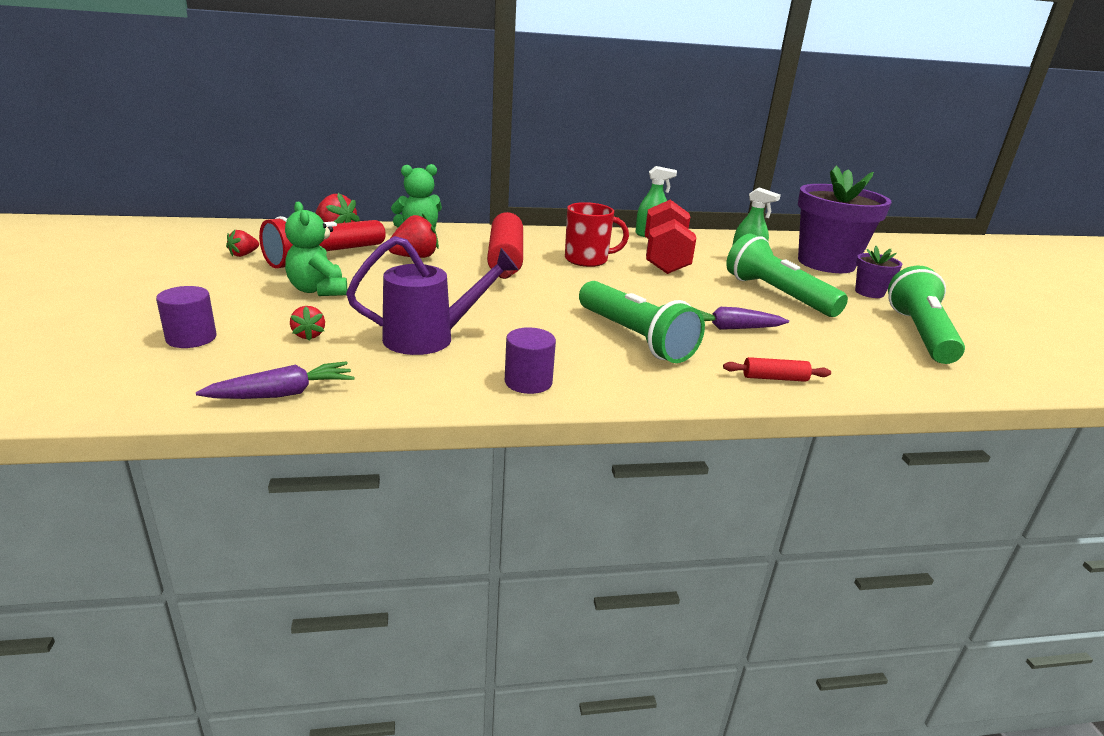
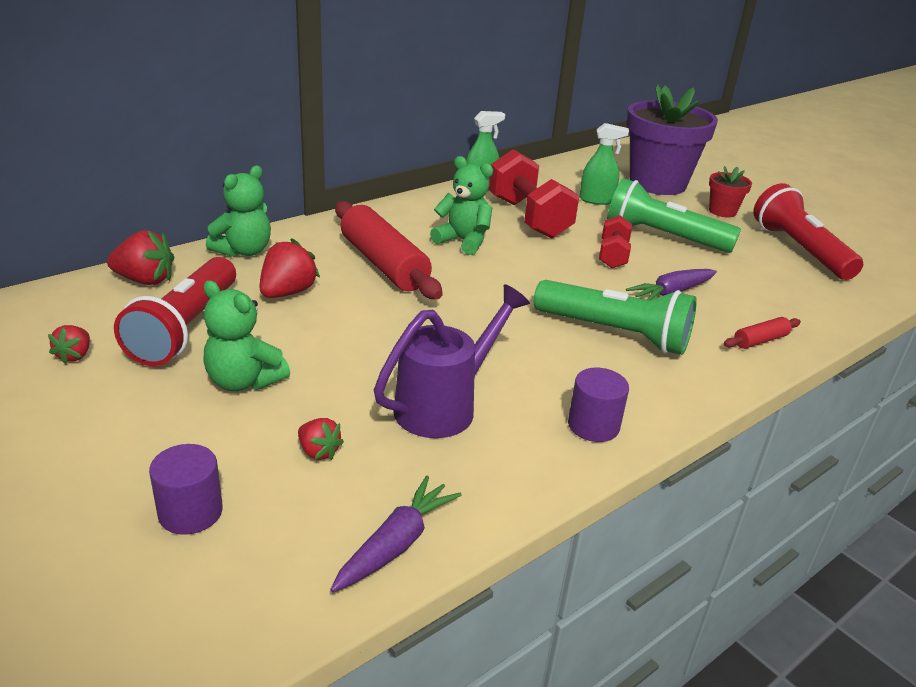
camera: 30 degrees left, 5 degrees up
red mug [565,202,629,267] -> green teddy bear [430,156,493,255]
purple flower pot [855,246,902,298] -> red flower pot [709,166,752,218]
green flashlight [888,266,965,364] -> red flashlight [753,183,863,280]
none -> red dumbbell [599,215,632,268]

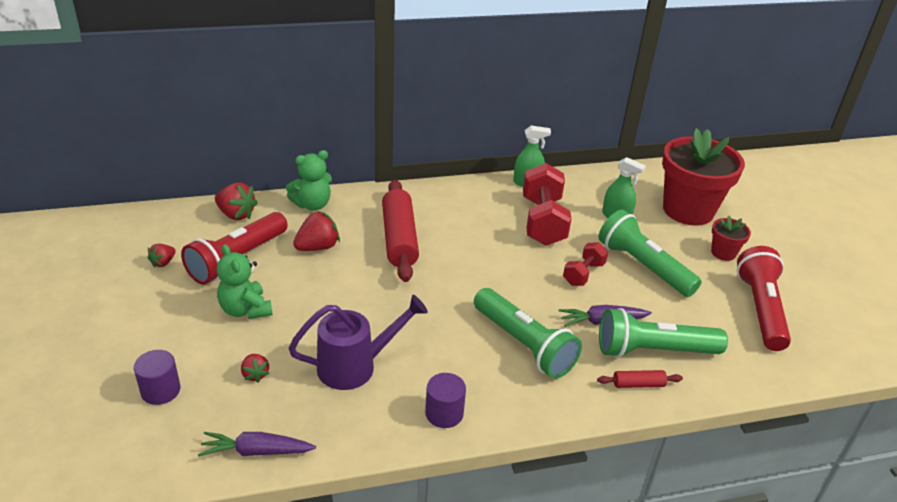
camera: 25 degrees right, 5 degrees up
purple carrot [330,476,462,592] -> purple carrot turned 150 degrees counterclockwise [198,432,316,456]
green teddy bear [430,156,493,255] -> none
purple flower pot [626,85,718,195] -> red flower pot [662,128,745,226]
none -> green flashlight [599,308,728,358]

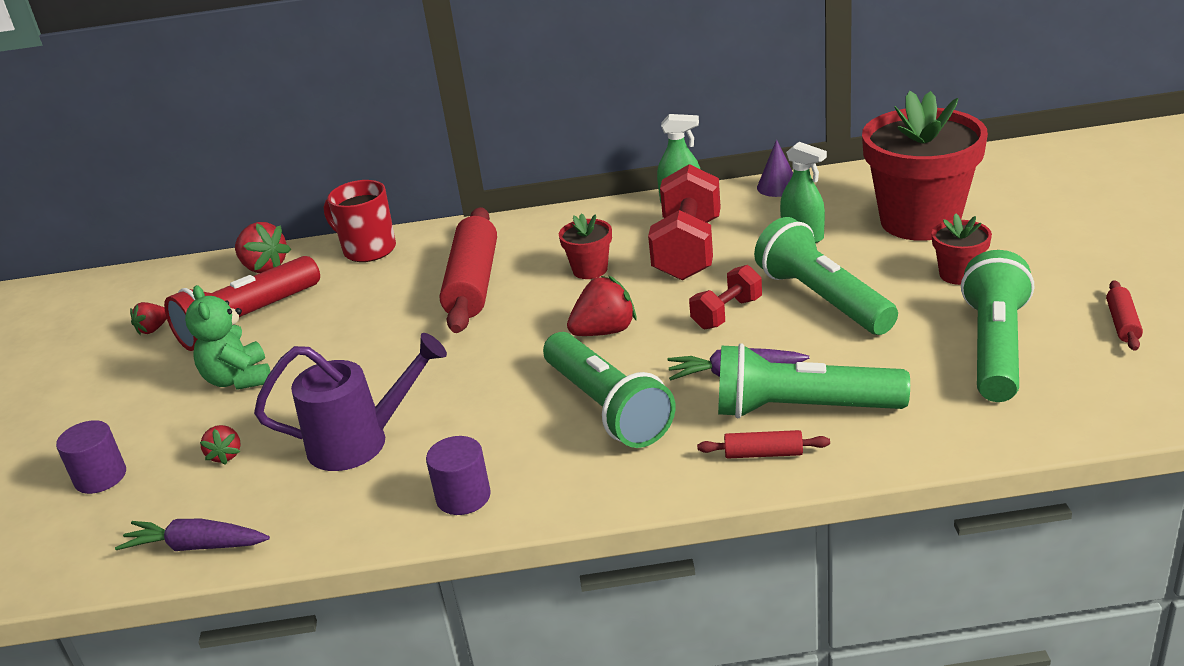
camera: 15 degrees right, 5 degrees down
green teddy bear [286,150,332,211] -> red mug [324,180,396,262]
red strawberry [293,211,340,251] -> red strawberry moved to [567,276,637,336]
red flashlight [737,246,791,351] -> green flashlight [961,250,1034,402]
none -> red flower pot [559,213,612,279]
none -> purple cone [757,139,793,197]
none -> red rolling pin [1106,280,1143,351]

